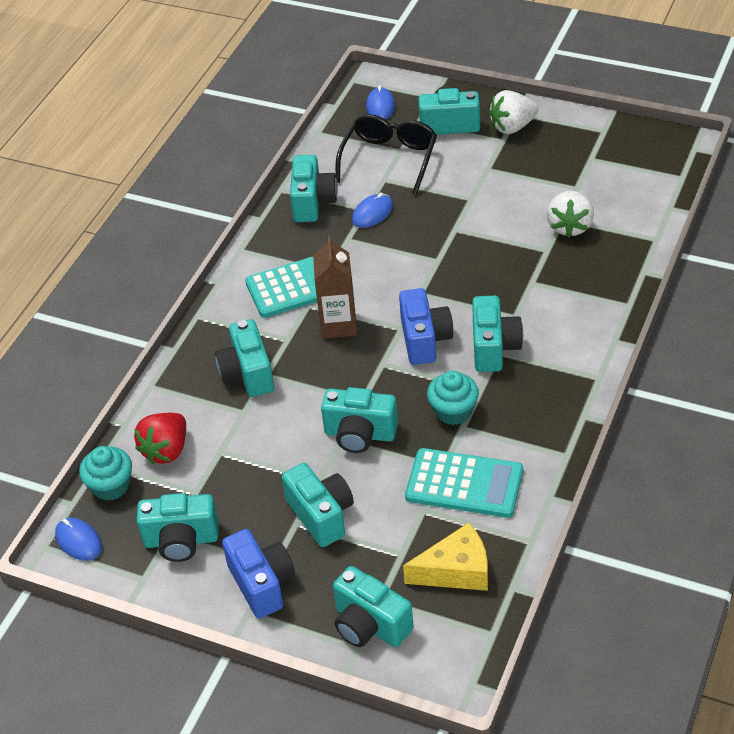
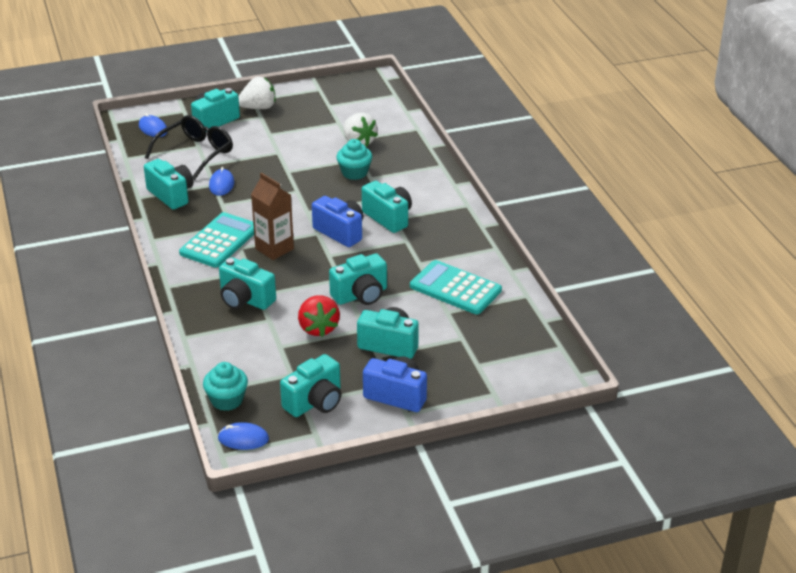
camera: 45 degrees left, 10 degrees down
red strawberry [134,413,186,464] -> red strawberry moved to [298,295,340,337]
turquoise camera [333,566,414,647] -> none
black glasses [335,114,437,195] -> black glasses turned 60 degrees clockwise [145,115,233,180]
yellow cheese [403,523,488,591] -> none
turquoise calculator [405,448,523,518] -> turquoise calculator turned 120 degrees counterclockwise [410,260,502,314]
turquoise cupcake [427,371,479,425] -> turquoise cupcake moved to [336,139,372,180]
white strawberry [489,90,539,134] -> white strawberry turned 135 degrees counterclockwise [238,77,276,109]

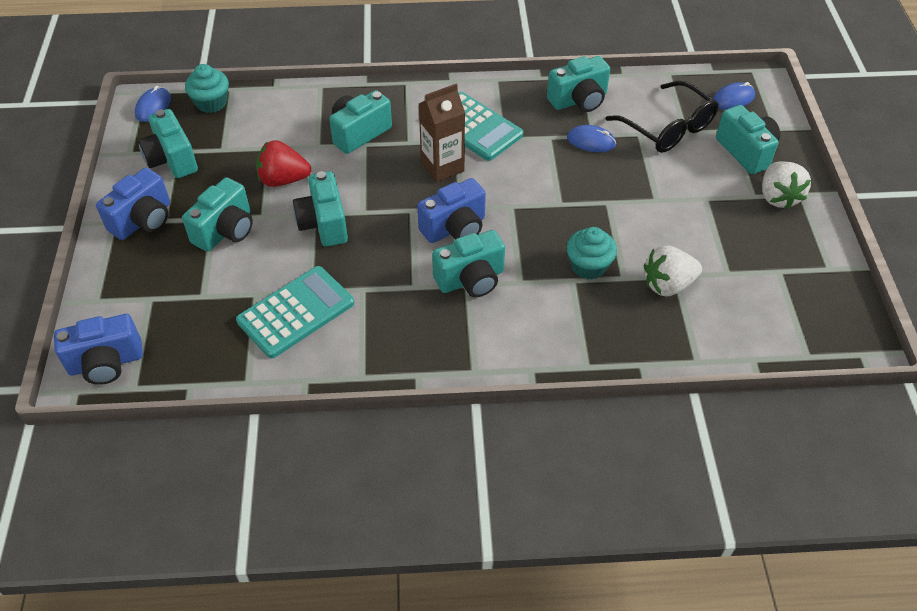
camera: 105 degrees right, 15 degrees up
none -> blue camera [54,314,143,385]

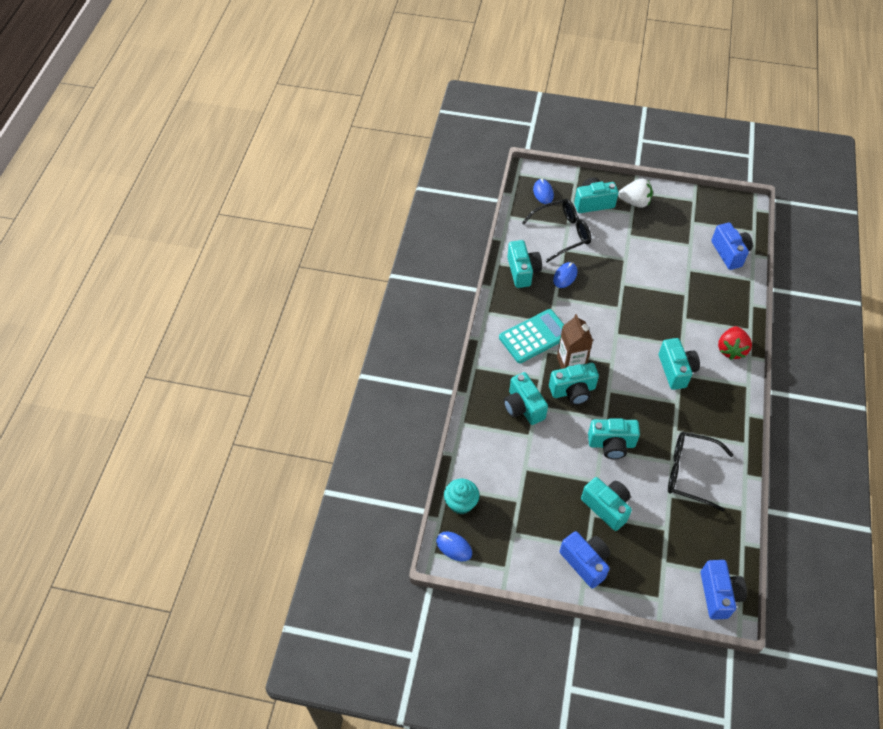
camera: 75 degrees left, 5 degrees up
turquoise camera [138,109,198,178] -> turquoise camera moved to [549,363,599,405]
turquoise calculator [236,266,354,358] -> black glasses [668,431,733,512]
red strawberry [256,140,311,187] -> red strawberry moved to [718,326,752,360]
blue camera [417,178,486,243] -> blue camera moved to [711,223,753,270]
turquoise cupcake [566,227,617,279] -> none
white strawberry [644,245,702,296] -> none

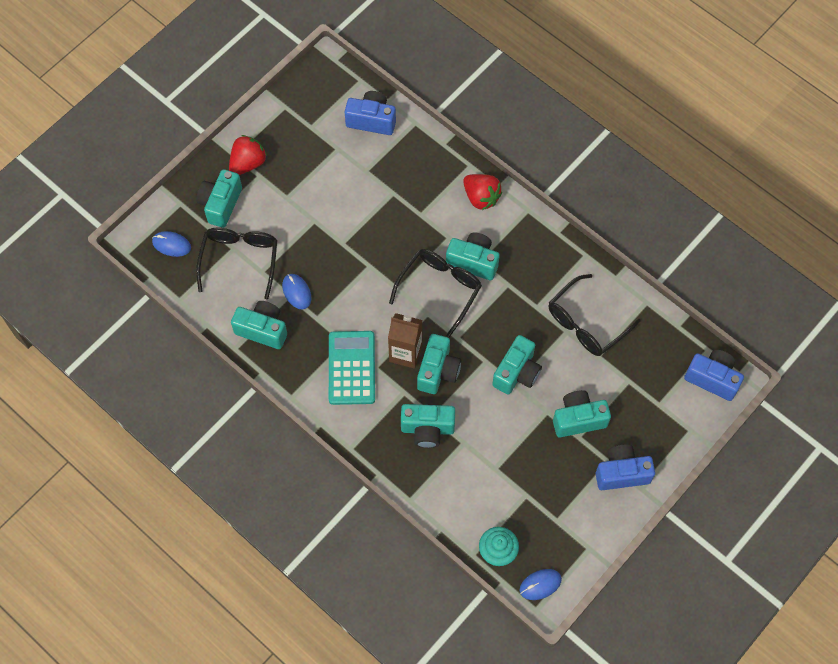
camera: 60 degrees left, 10 degrees up
white strawberry [618,179,653,208] -> red strawberry [229,135,267,175]
none -> black glasses [389,249,482,337]

